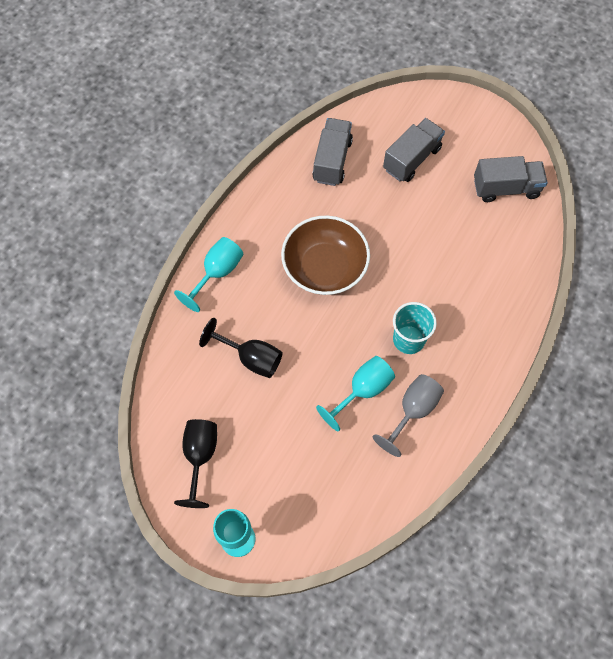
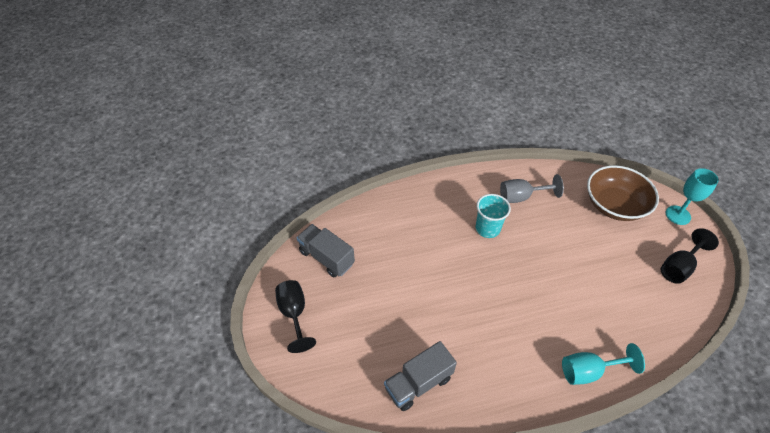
camera: 135 degrees left, 15 degrees down
black goblet [199,318,283,378] -> black goblet moved to [275,280,316,353]
brown bowl [281,216,370,295] -> brown bowl moved to [587,165,659,221]
turquoise goblet [316,356,395,431] -> none
grey truck [383,118,445,182] -> none

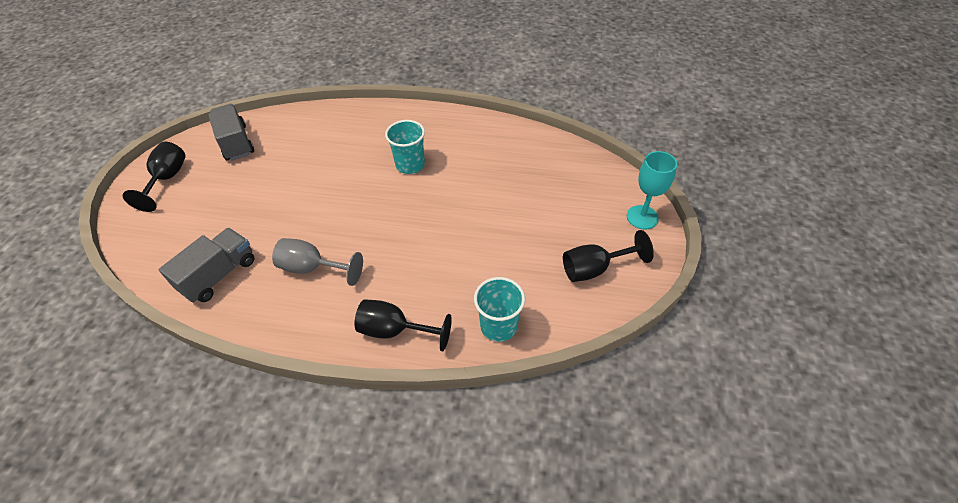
camera: 25 degrees right, 0 degrees up
grey truck [384,341,457,411] -> grey truck turned 135 degrees clockwise [159,228,255,303]
grey goblet [500,174,564,203] -> grey goblet moved to [272,238,363,286]
turquoise goblet [562,343,645,385] -> black goblet [354,299,452,351]
brown bowl [587,165,659,221] -> none
none -> turquoise cup [474,277,525,342]

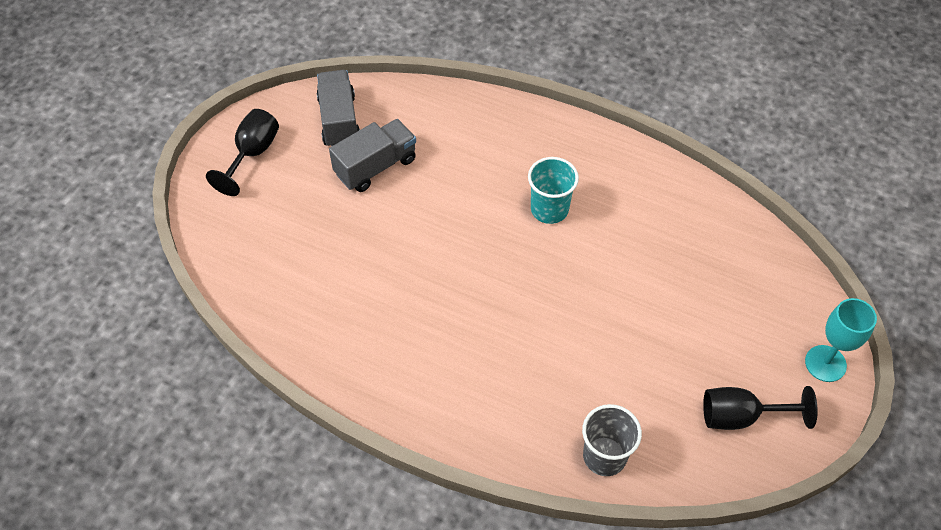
camera: 15 degrees right, 5 degrees up
grey truck [159,228,255,303] -> grey truck moved to [329,119,416,192]
grey goblet [272,238,363,286] -> none
black goblet [354,299,452,351] -> none
turquoise cup [474,277,525,342] -> grey cup [582,404,642,476]

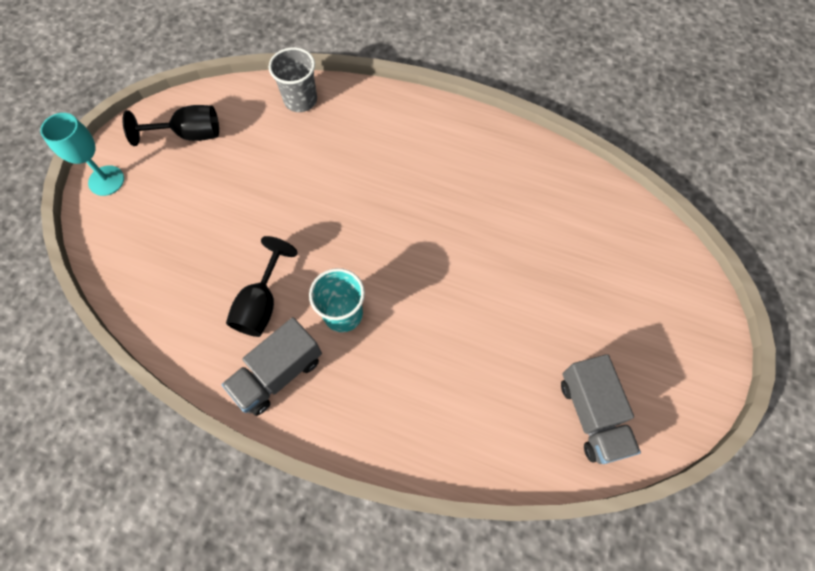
camera: 175 degrees right, 10 degrees up
black goblet [206,109,279,196] -> black goblet moved to [226,236,298,337]
grey truck [329,119,416,192] -> grey truck moved to [222,317,322,416]

